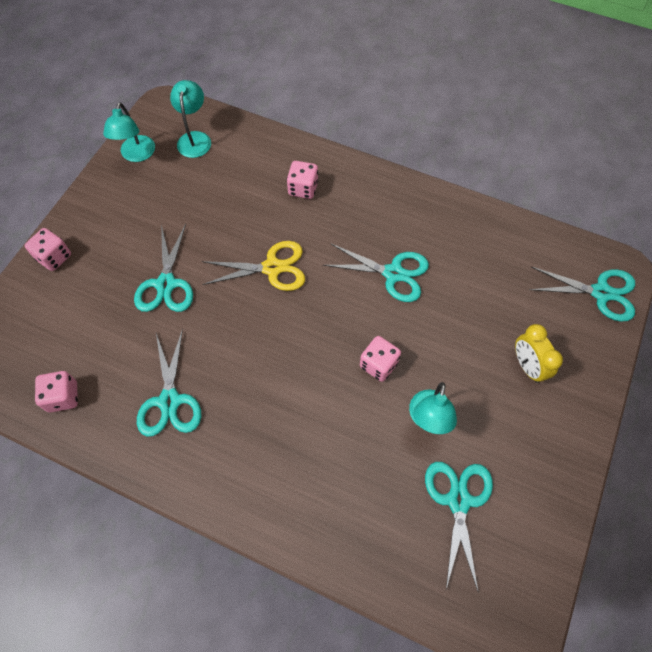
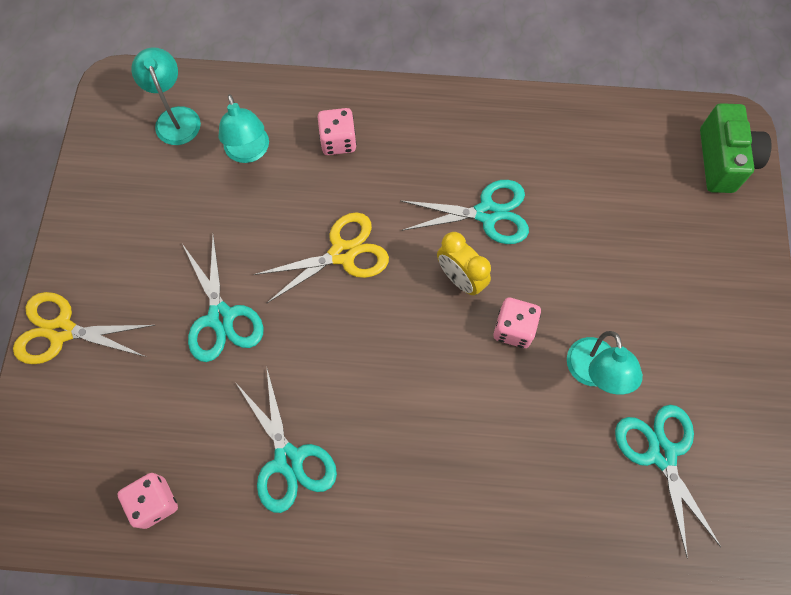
camera: 20 degrees left, 5 degrees up
pink dice [25,228,71,271] -> yellow scissors [13,292,155,364]
turquoise lamp [103,102,155,162] -> turquoise lamp moved to [219,94,269,163]
yellow clock [515,324,563,383] -> yellow clock moved to [437,232,491,295]
turquoise scissors [529,267,635,322] -> green camera [700,103,772,193]

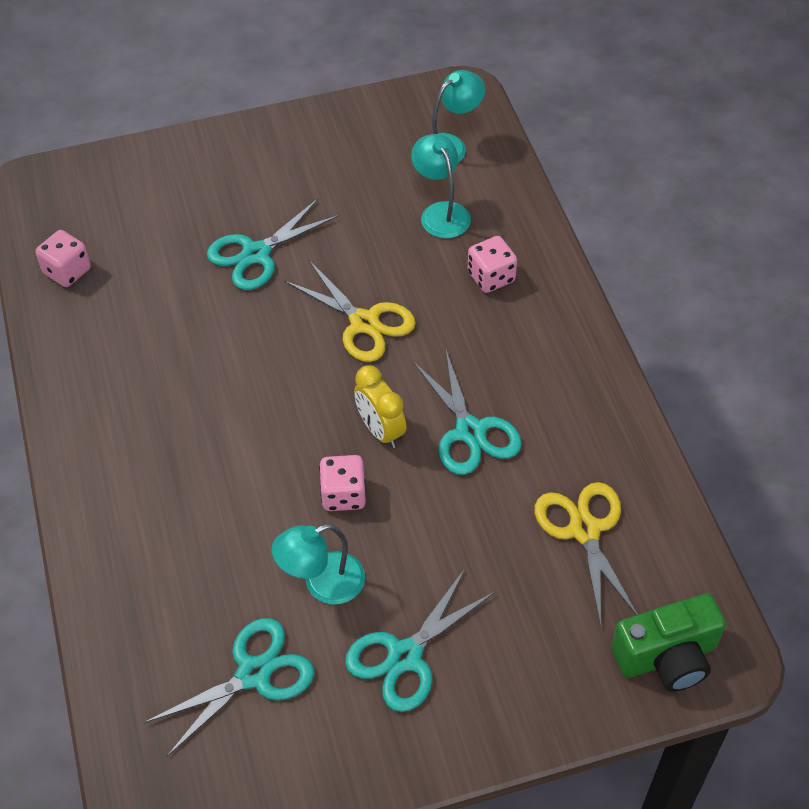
camera: 70 degrees right, 15 degrees down
yellow scissors [13,292,155,364] -> yellow scissors moved to [535,482,638,626]
turquoise lamp [219,94,269,163] -> turquoise lamp turned 105 degrees clockwise [411,134,471,238]
turquoise scissors [235,369,337,513] -> turquoise scissors moved to [345,569,496,712]
yellow clock [437,232,491,295] -> yellow clock turned 60 degrees counterclockwise [354,365,406,448]

